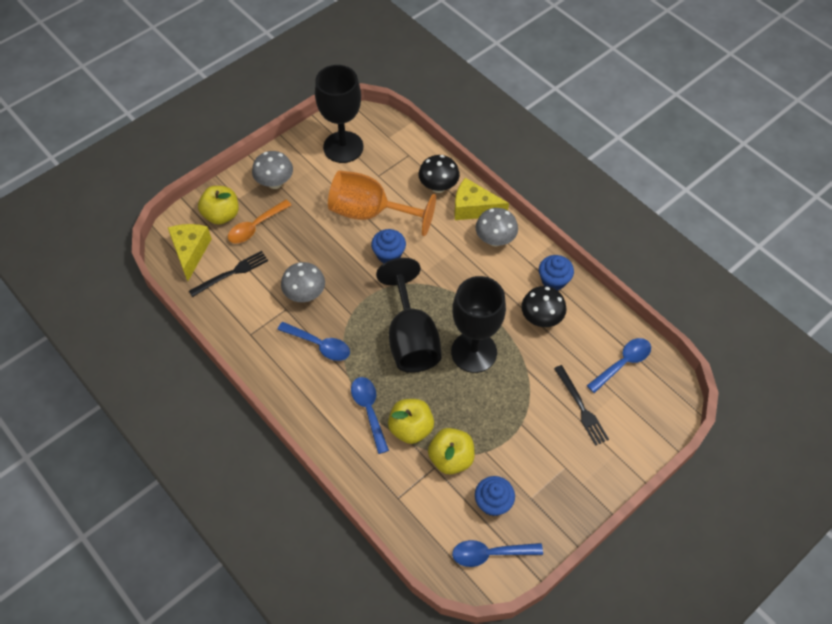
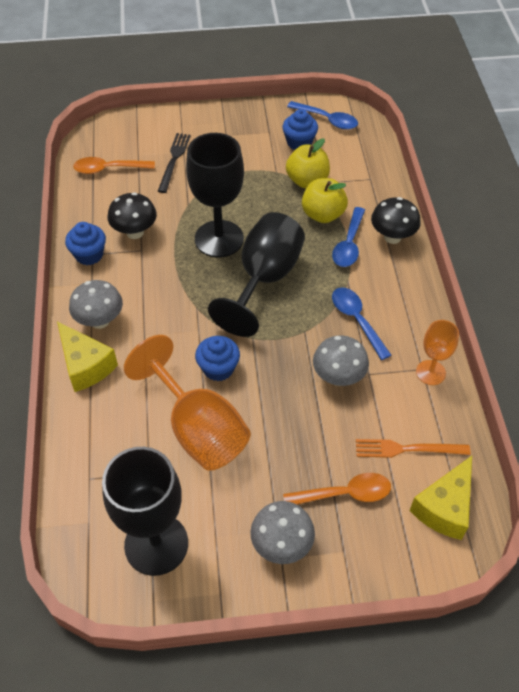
camera: 145 degrees left, 5 degrees down
black fork [189,251,268,297] -> orange fork [356,439,471,458]
yellow apple [198,186,239,225] -> none
black mushroom [419,155,460,193] -> black mushroom moved to [371,197,421,244]
blue spoon [587,338,651,393] -> orange spoon [73,157,155,174]
none -> orange goblet [416,320,459,385]

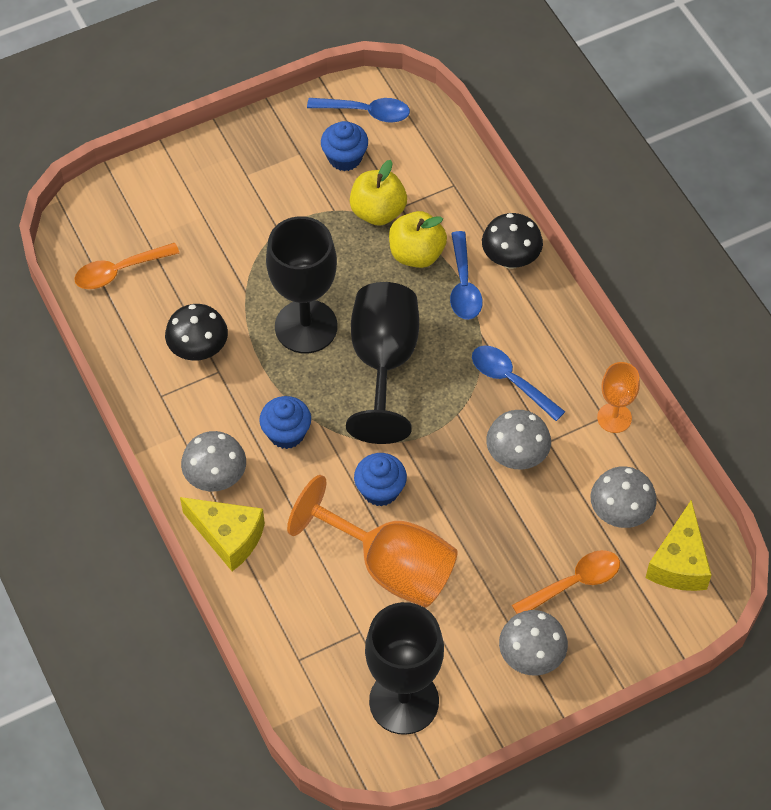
camera: 20 degrees left, 5 degrees up
blue cupcake [65,222,106,265] -> blue cupcake moved to [259,396,311,449]
black fork [158,133,191,193] -> none
orange fork [356,439,471,458] -> grey mushroom [590,466,657,528]

